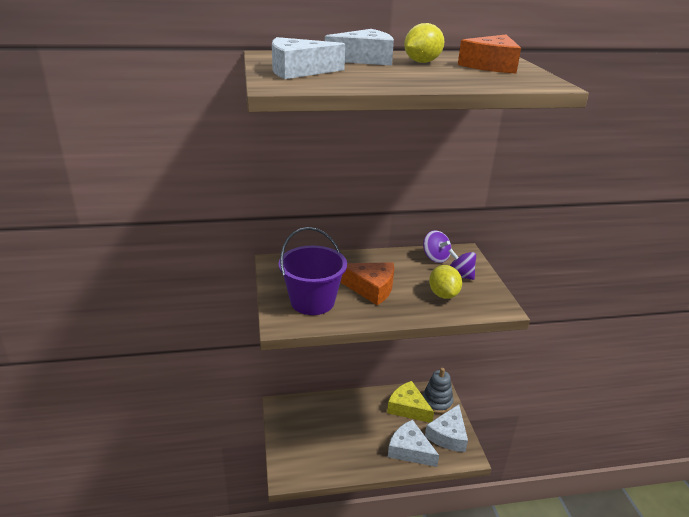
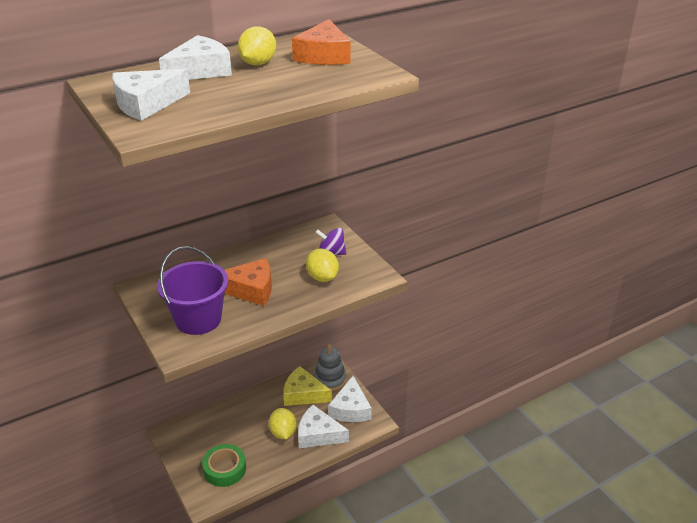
camera: 20 degrees left, 5 degrees up
purple spinning top [423,230,451,263] -> none
none -> green tape [202,444,246,487]
none -> yellow lemon [269,408,297,439]

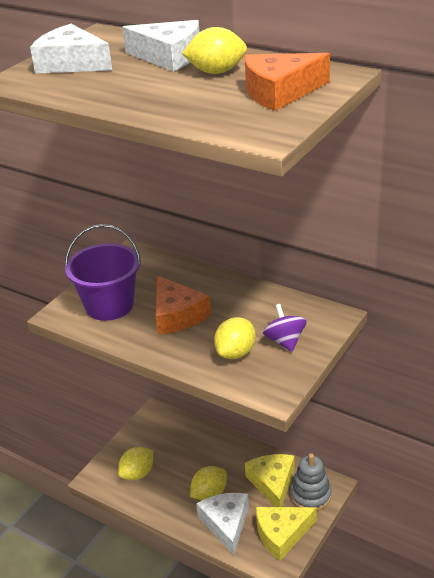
camera: 65 degrees right, 0 degrees up
green tape [202,444,246,487] -> yellow lemon [118,447,153,480]
white cheese [328,376,372,422] -> yellow cheese [256,507,317,561]

